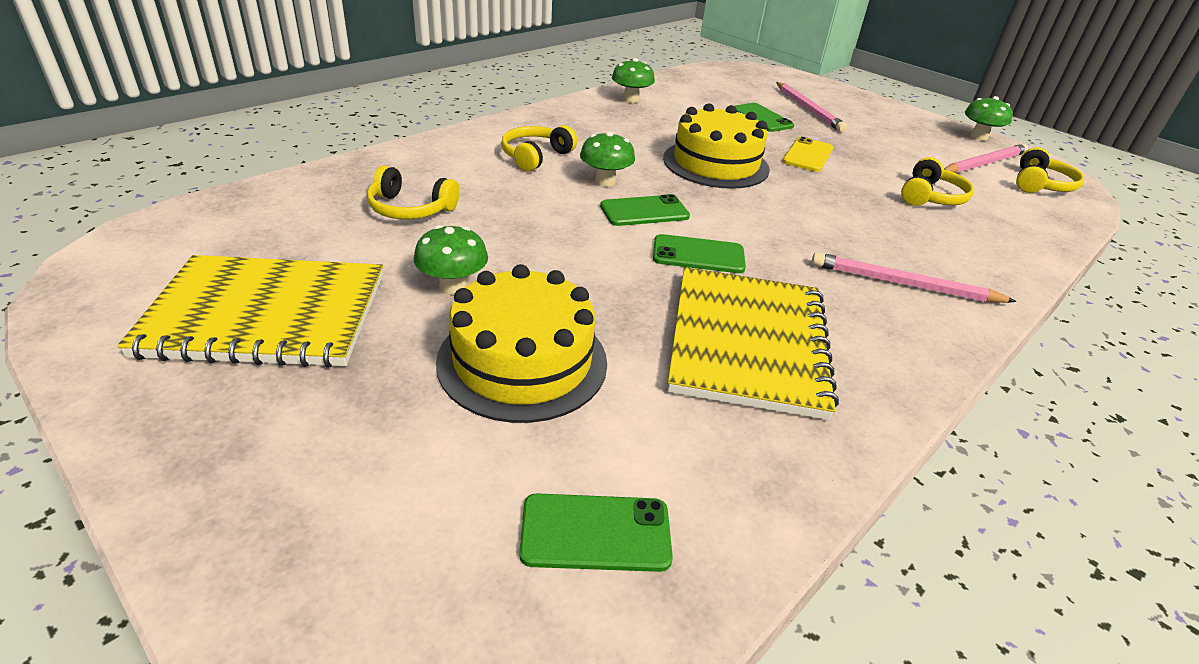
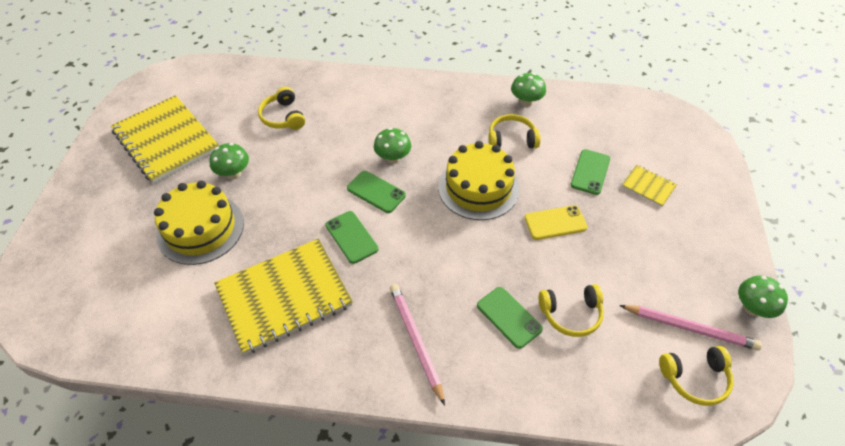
camera: 55 degrees right, 15 degrees up
yellow headphones [501,125,577,172] -> yellow headphones moved to [488,114,541,148]
green phone [519,493,673,572] -> green phone moved to [477,287,543,349]
pink pencil [776,82,847,132] -> yellow notebook [622,165,677,207]

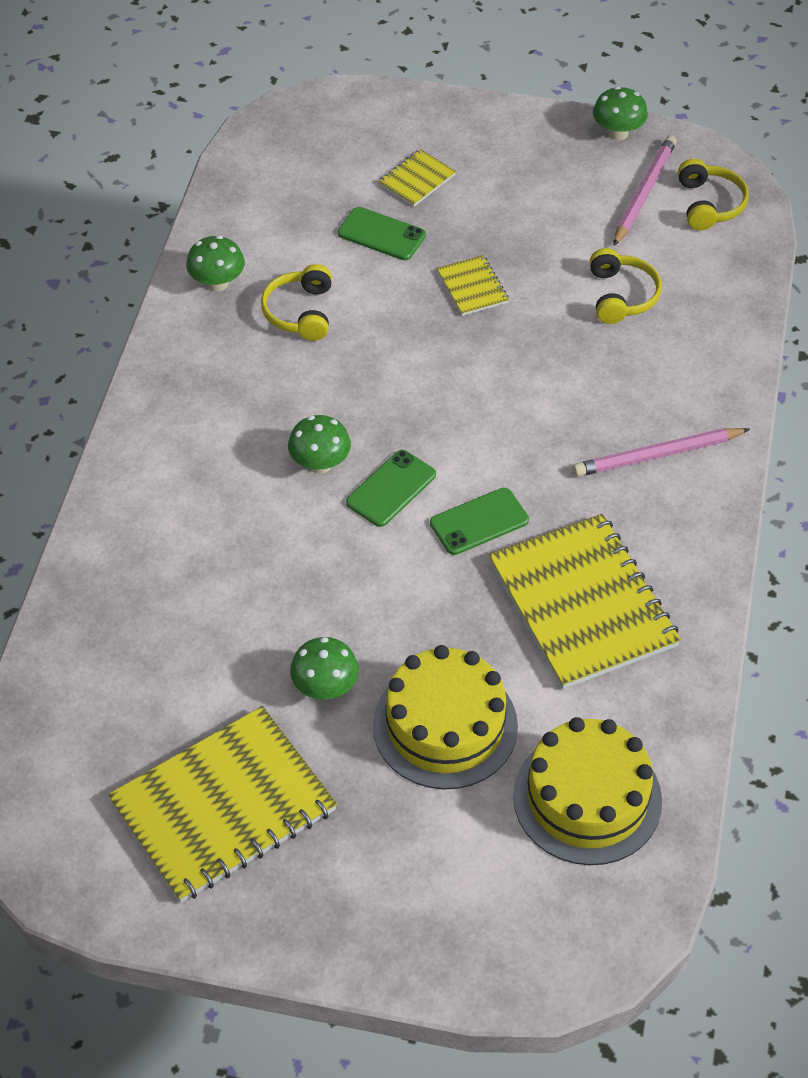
camera: 85 degrees left, 0 degrees up
yellow headphones [258,87,305,130] -> none
yellow cake [438,141,519,220] -> yellow cake moved to [513,717,662,865]
green phone [477,287,543,349] -> none
yellow phone [525,205,588,240] -> yellow notebook [437,255,509,316]

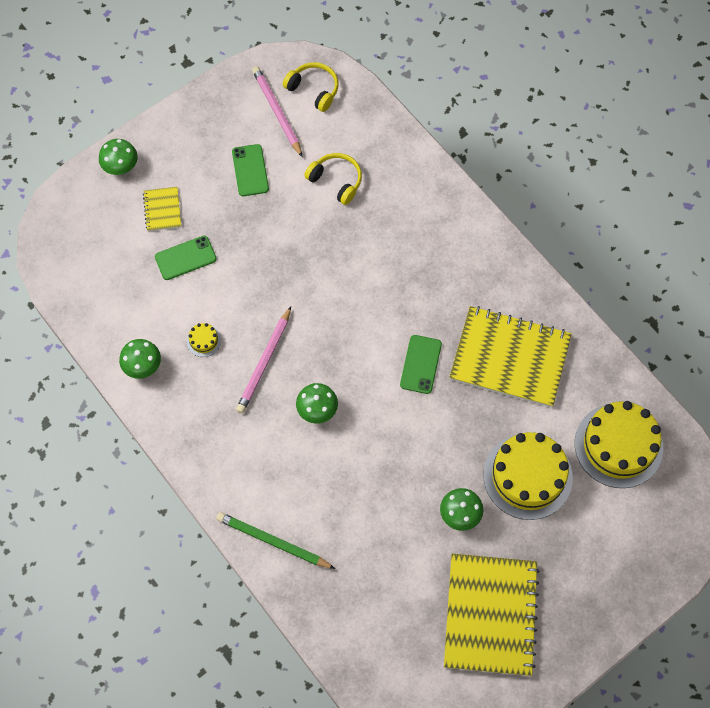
camera: 50 degrees left, 15 degrees up
yellow headphones [261,264,332,341] -> yellow cake [187,323,221,357]
green phone [346,450,436,527] -> green phone moved to [232,144,269,196]
yellow notebook [437,255,509,316] -> none
pink pencil [573,428,750,477] -> pink pencil moved to [236,306,291,413]
green mushroom [593,86,648,140] -> green mushroom moved to [99,139,138,175]
none -> green pencil [216,512,335,569]

